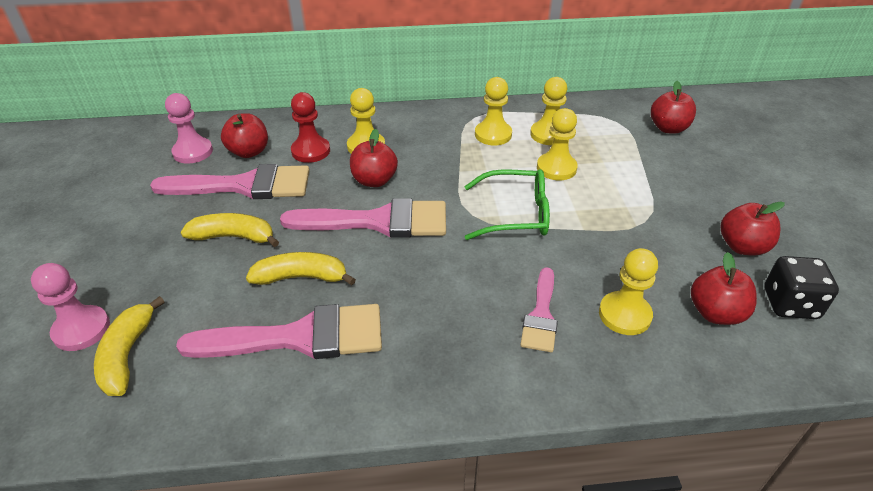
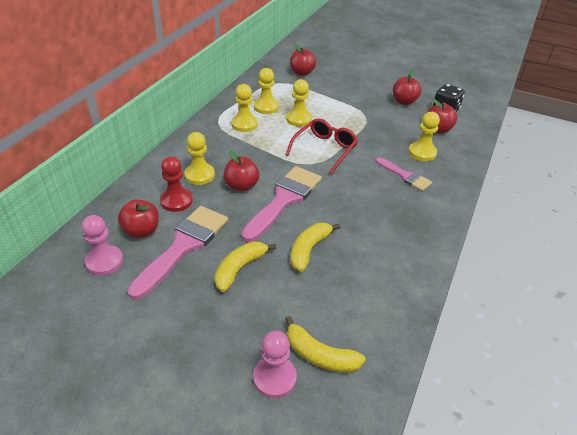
camera: 60 degrees left, 0 degrees up
pink brush [176,304,382,359] -> none
green glasses [464,169,550,240] -> red glasses [286,118,358,174]

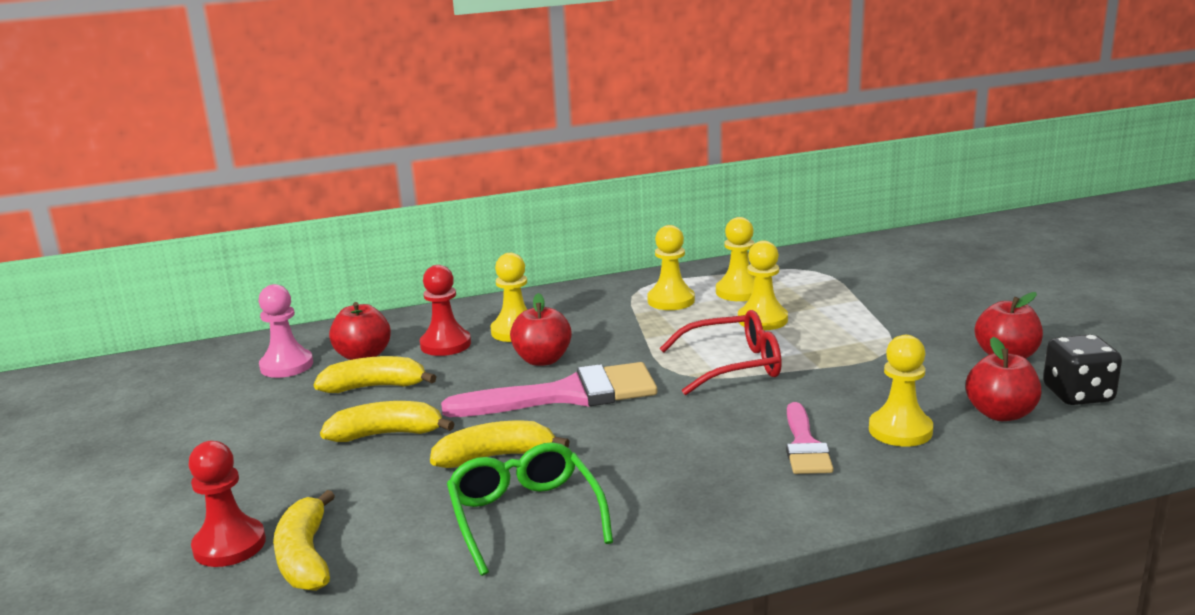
camera: 50 degrees right, 20 degrees down
pink brush [127,206,228,300] -> yellow banana [313,356,436,393]
pink pawn [253,331,297,399] -> red pawn [188,441,266,567]
red apple [290,44,316,76] -> none
none -> green glasses [447,442,613,576]

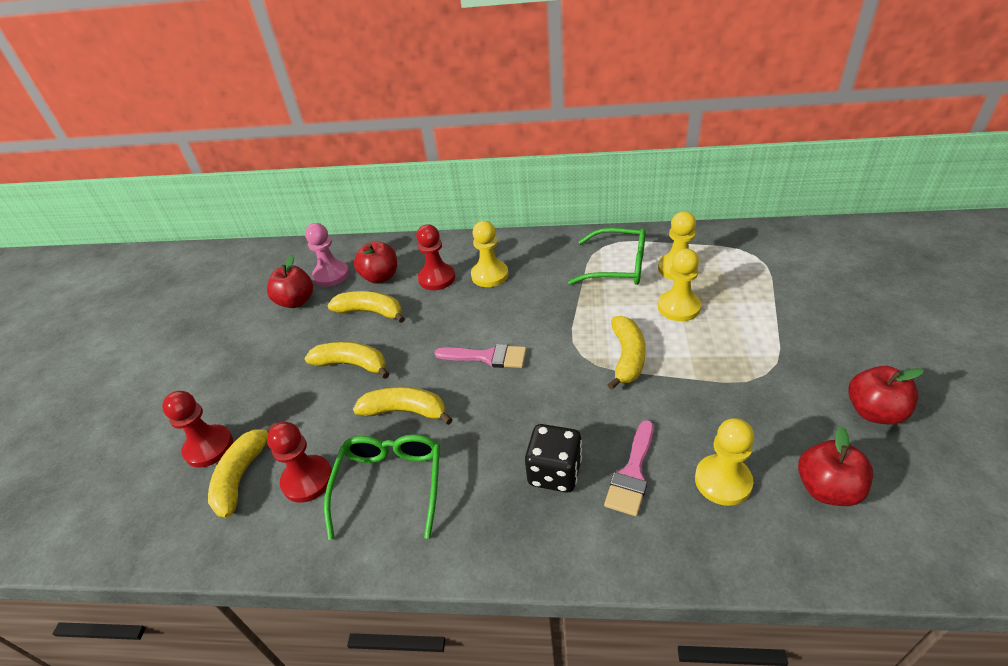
camera: 25 degrees right, 20 degrees up
pink brush [441,362,657,417] -> pink brush [434,344,527,368], size x0.57
red apple [510,293,572,366] -> red apple moved to [267,255,313,308]
yellow pawn [647,225,695,310] -> green glasses [568,228,646,285]
red glasses [659,310,782,395] -> yellow banana [607,316,646,390]
black dice [1043,334,1122,405] -> black dice moved to [525,424,582,492]
none -> red pawn [267,422,332,503]

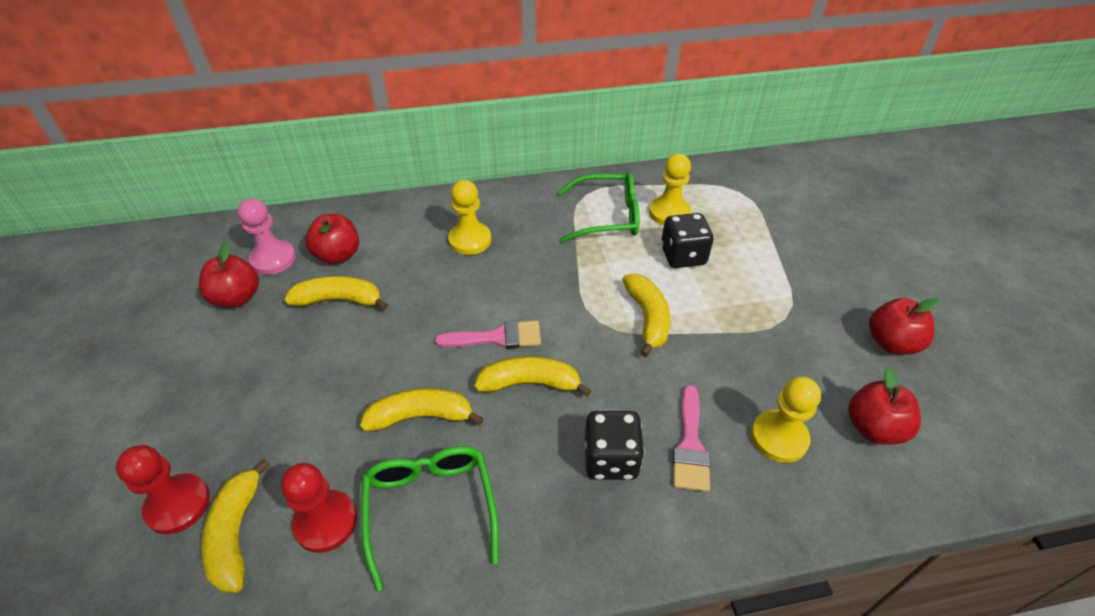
camera: 20 degrees left, 5 degrees up
yellow banana [304,342,389,379] -> yellow banana moved to [474,356,592,397]
red pawn [416,224,455,290] -> none
yellow pawn [658,248,701,321] -> black dice [661,213,713,268]

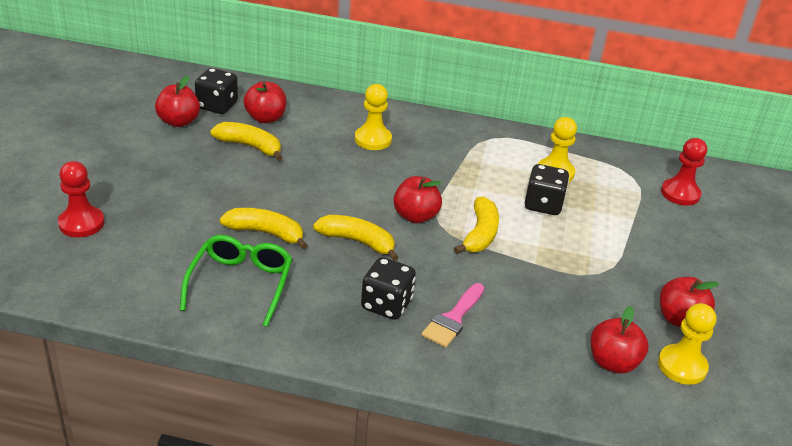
camera: 20 degrees right, 10 degrees down
yellow banana [201,459,271,593] -> none
pink pawn [238,198,296,275] -> black dice [195,68,238,114]
red pawn [281,463,357,553] -> red pawn moved to [661,138,707,206]
pink brush [435,321,541,349] -> none
green glasses [558,173,639,242] -> none
yellow pawn [751,377,821,463] -> yellow pawn moved to [658,303,716,385]
none -> red apple [393,176,442,223]

